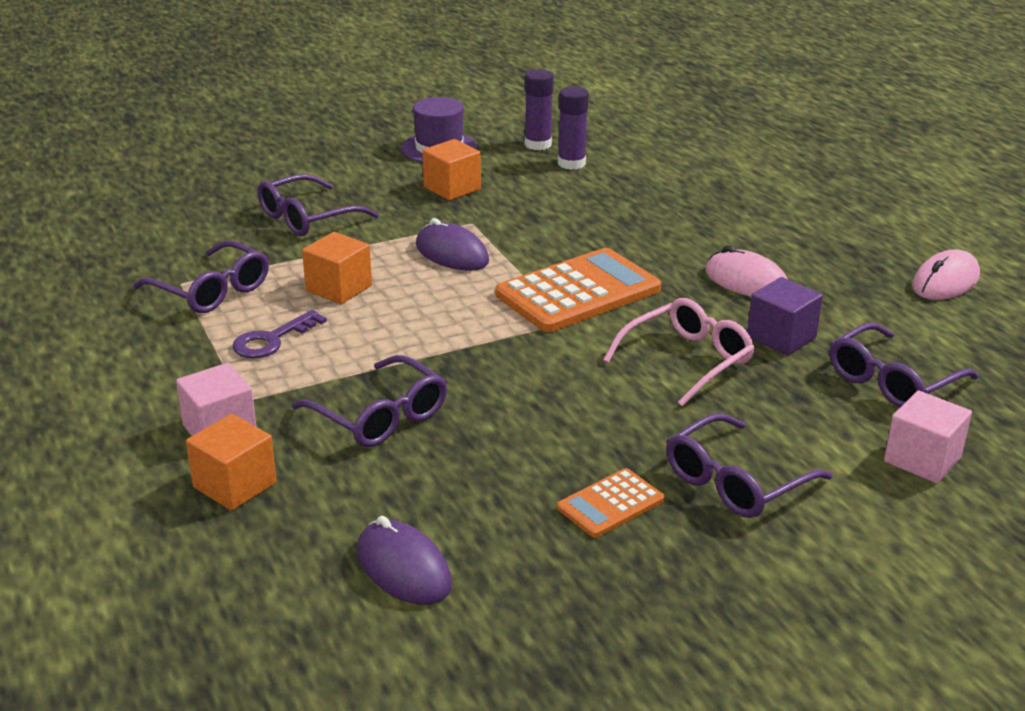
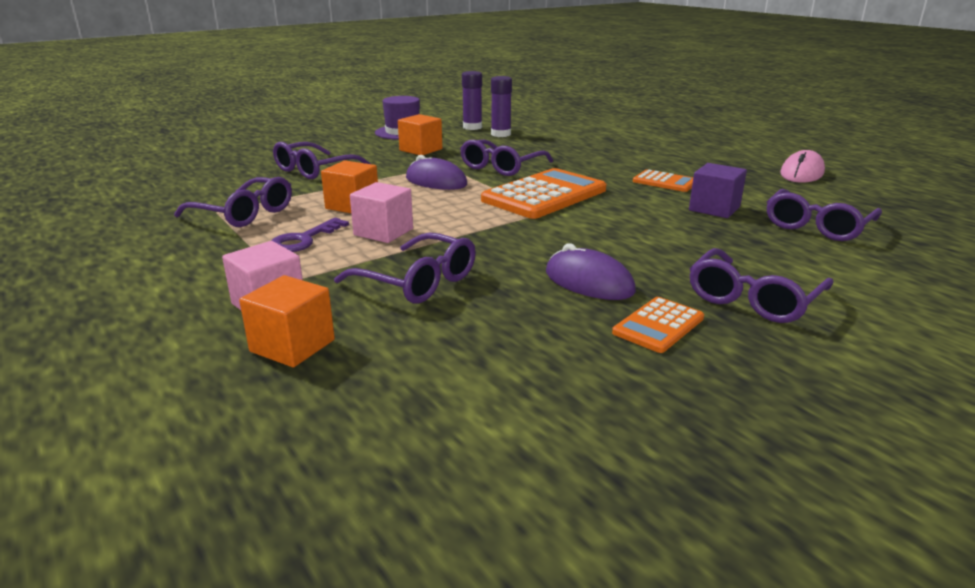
camera: 10 degrees left, 5 degrees down
purple mouse [357,516,452,605] -> purple mouse moved to [546,243,636,300]
pink glasses [603,298,755,407] -> none
pink mouse [705,245,788,297] -> orange calculator [633,169,693,192]
pink cube [884,390,972,484] -> pink cube moved to [350,182,413,243]
none -> purple glasses [460,139,553,176]

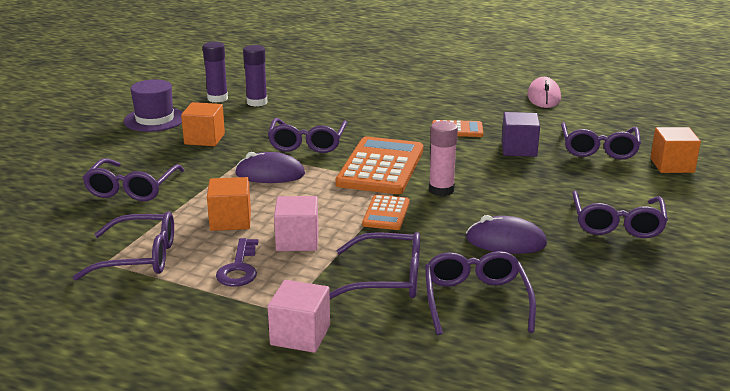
camera: 30 degrees left, 0 degrees up
orange cube [239,275,335,367] -> orange cube moved to [650,127,701,173]
orange calculator [612,297,704,353] -> orange calculator moved to [362,195,410,230]
none -> purple glasses [425,251,536,335]
none -> pink glue stick [429,121,458,196]

